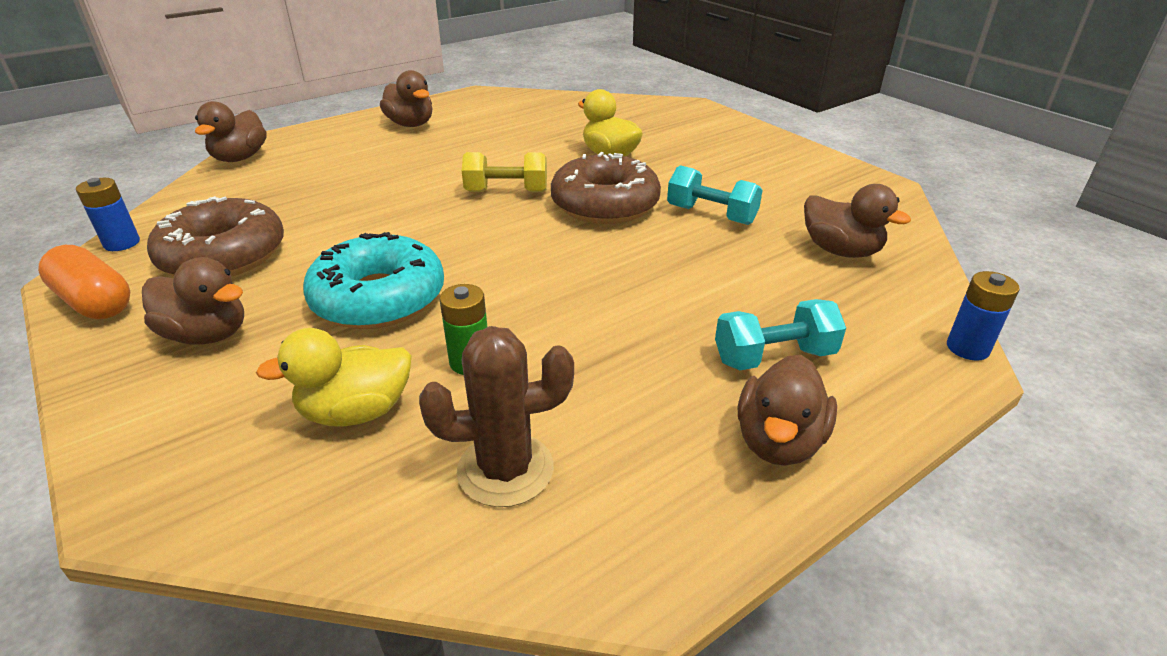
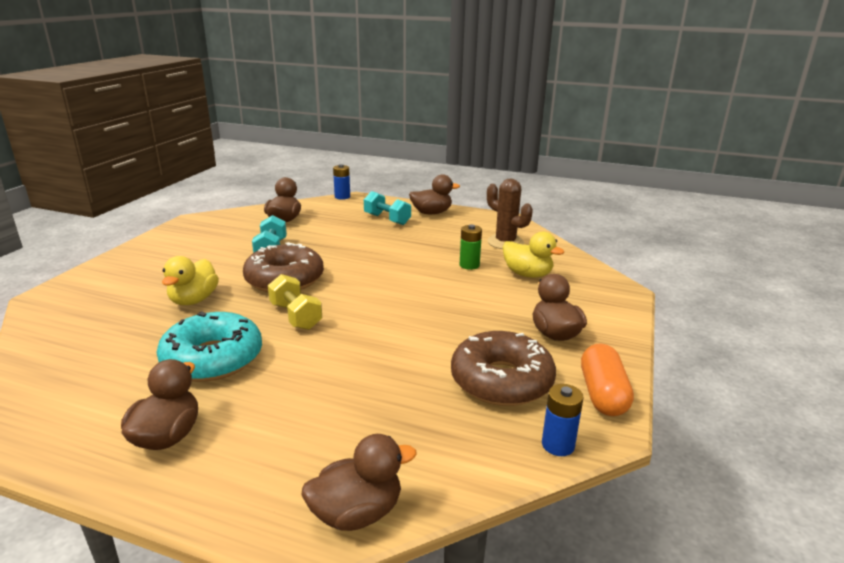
camera: 125 degrees left, 10 degrees down
turquoise donut [303,232,444,329] -> turquoise donut moved to [156,311,262,382]

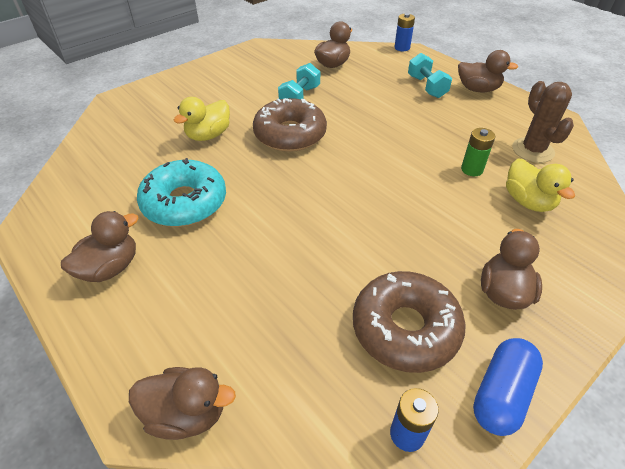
camera: 30 degrees right, 20 degrees up
yellow dumbbell [268,274,322,330] -> none
orange capsule [581,344,634,416] -> blue capsule [473,338,543,436]

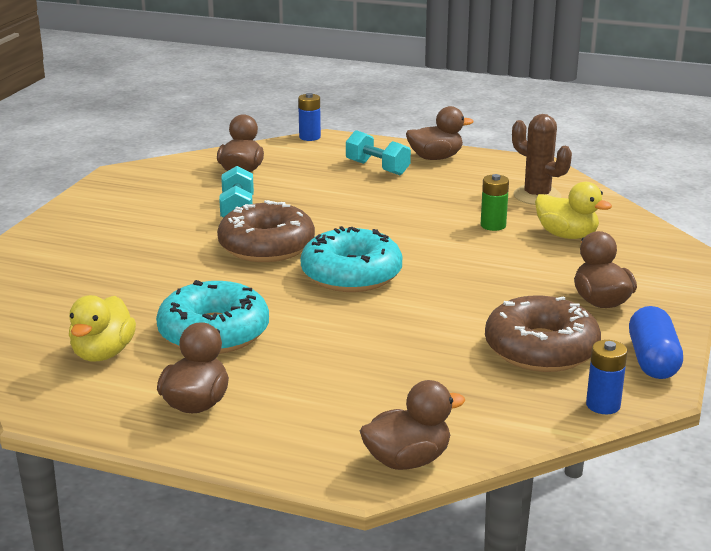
camera: 30 degrees left, 20 degrees down
yellow duck [173,97,230,141] -> yellow duck moved to [69,295,136,361]
none -> turquoise donut [301,226,402,292]

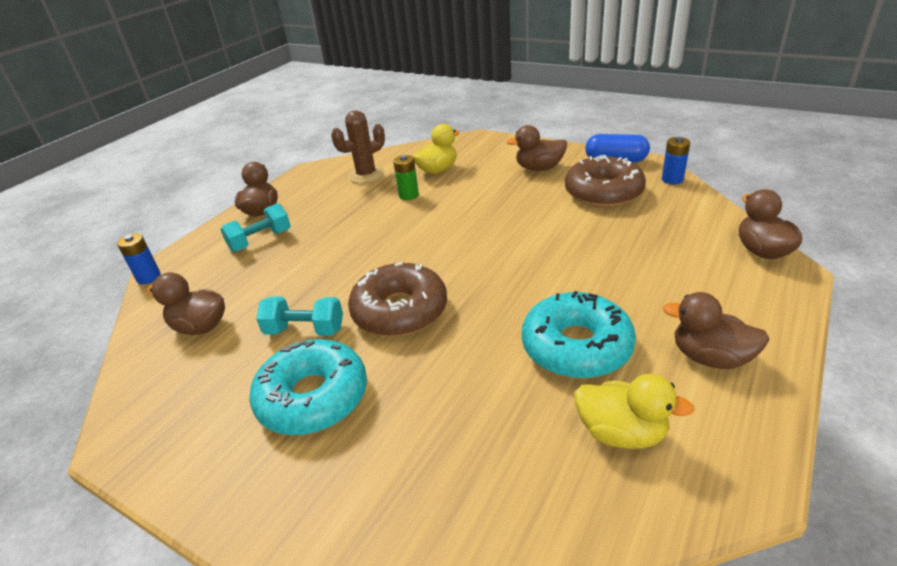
camera: 75 degrees left, 10 degrees up
turquoise donut [301,226,402,292] -> turquoise donut moved to [249,339,367,435]

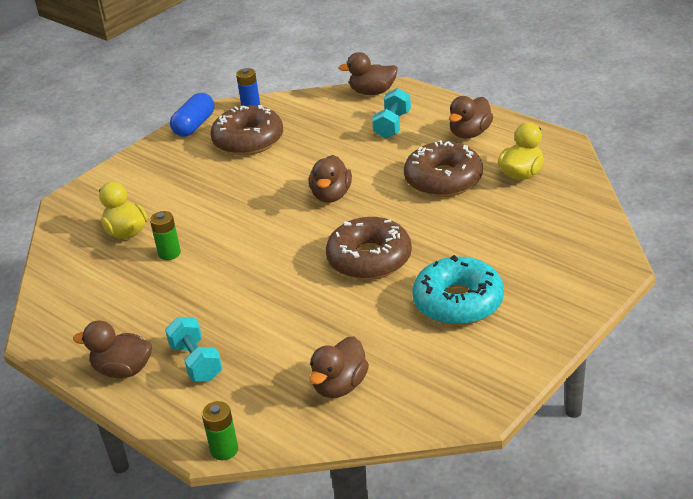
camera: 80 degrees left, 0 degrees up
blue battery [117,233,161,284] -> green battery [202,401,238,460]
turquoise dumbbell [256,296,343,336] -> turquoise dumbbell moved to [372,88,411,139]
brown cactus [331,110,385,183] -> none
brown duck [506,125,567,171] -> brown duck moved to [309,155,352,203]
turquoise donut [522,291,636,379] -> brown donut [404,140,483,197]

